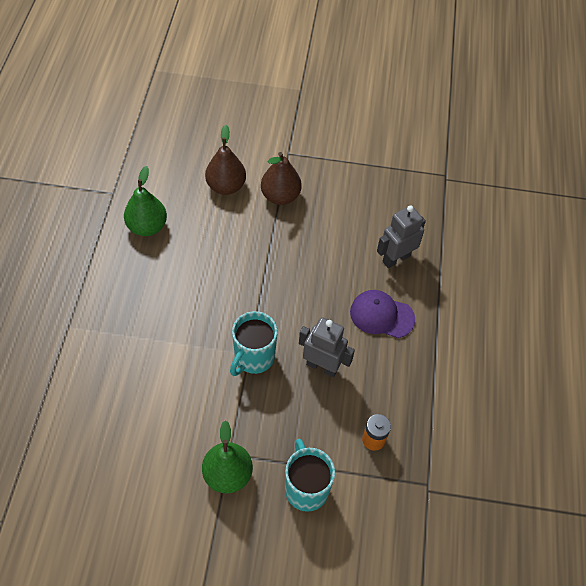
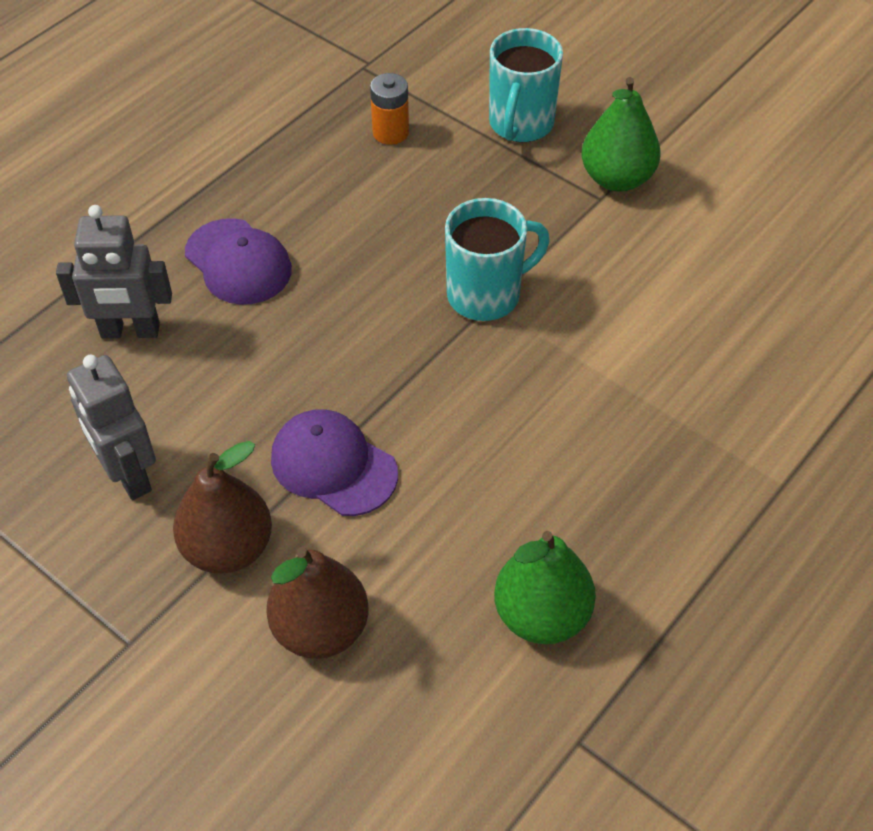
camera: 145 degrees left, 5 degrees down
grey robot [299,317,355,377] -> grey robot moved to [67,355,156,500]
none -> purple cap [271,409,398,516]

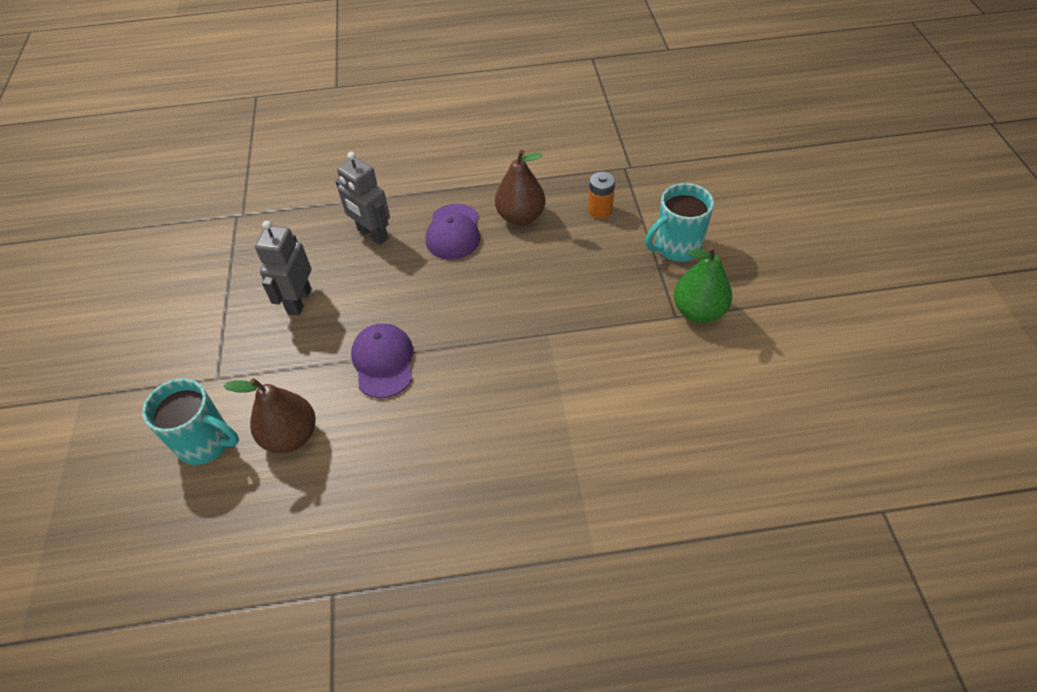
camera: 45 degrees right, 0 degrees up
brown pear [173,441,272,574] -> brown pear moved to [495,150,546,225]
turquoise mug [445,198,550,321] -> turquoise mug moved to [142,378,239,465]
green pear [494,531,596,644] -> none

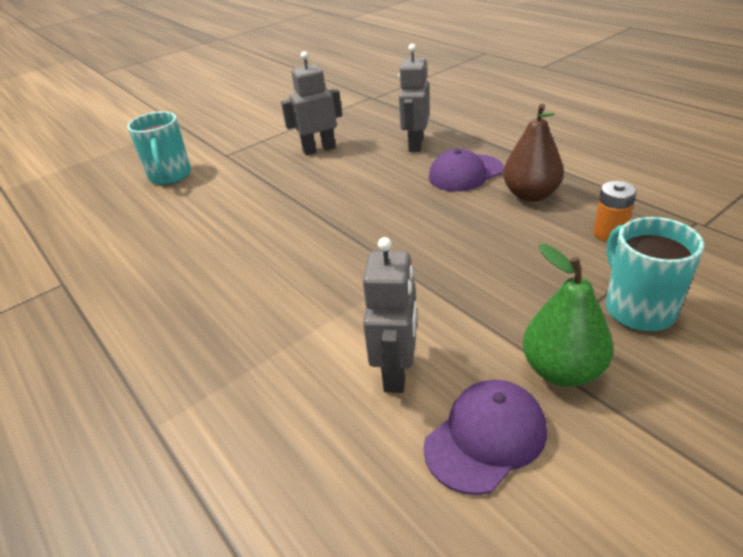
camera: 60 degrees right, 15 degrees down
brown pear [224,378,316,453] -> none
purple cap [351,323,413,398] -> purple cap moved to [424,380,547,495]
turquoise mug [645,183,714,262] -> turquoise mug turned 45 degrees clockwise [606,217,704,332]
none -> grey robot [363,237,417,393]

